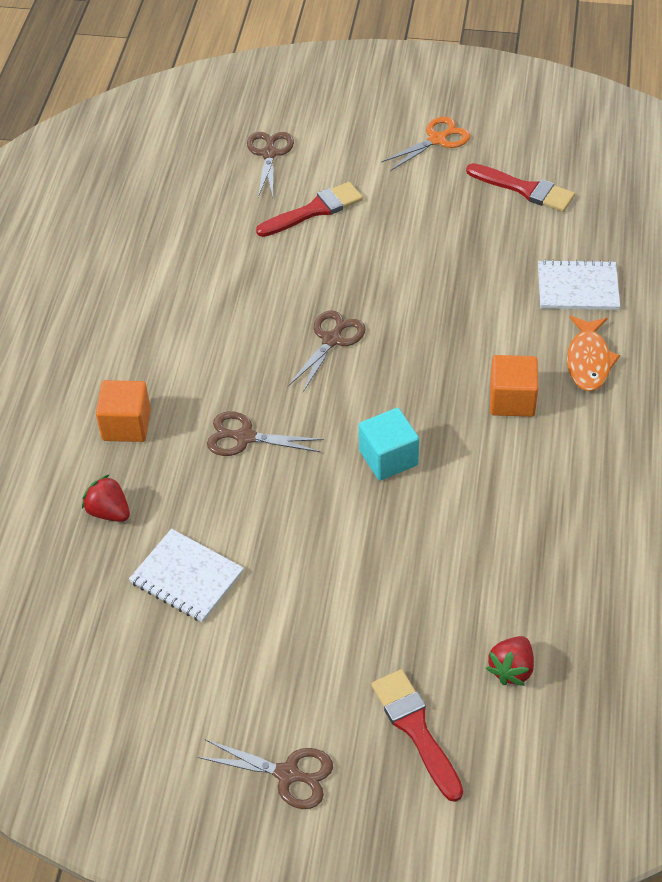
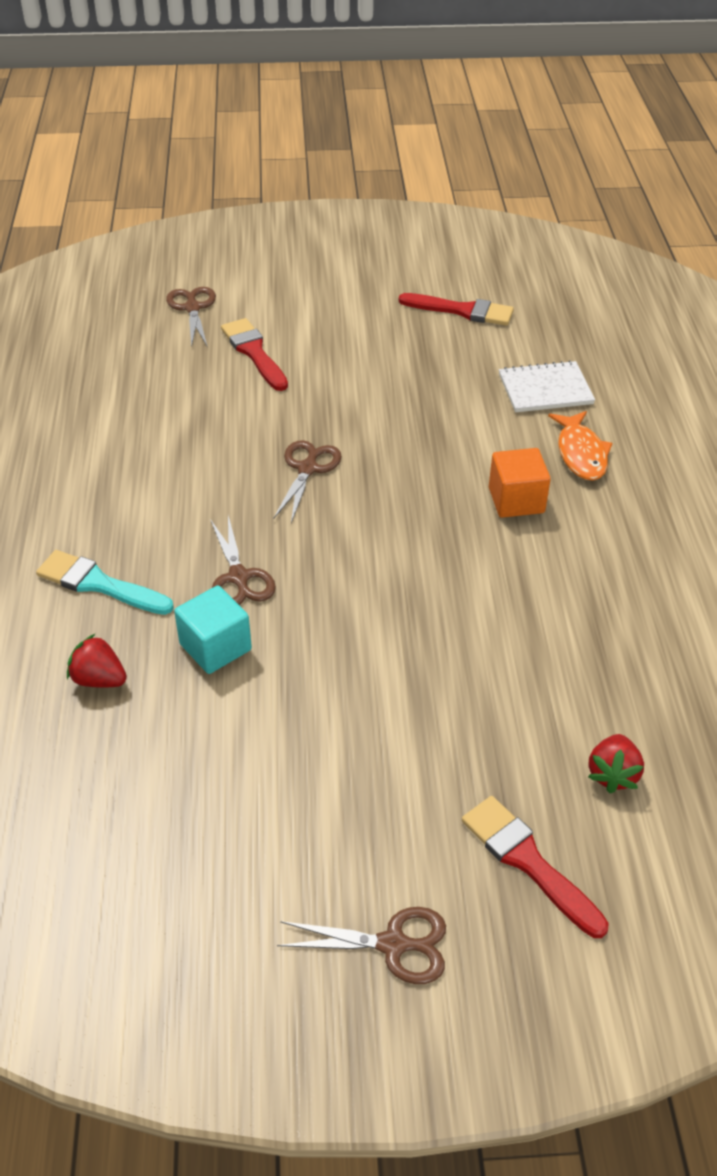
camera: 15 degrees left, 5 degrees down
orange cube [96,380,151,442] -> turquoise brush [36,550,174,615]
white notebook [129,529,244,622] -> none
brown scissors [207,411,324,456] -> brown scissors turned 105 degrees counterclockwise [210,516,276,605]
red brush [256,182,363,237] -> red brush turned 75 degrees counterclockwise [221,318,288,391]
turquoise cube [359,408,419,480] -> turquoise cube moved to [174,586,252,674]
orange scissors [381,117,470,171] -> none

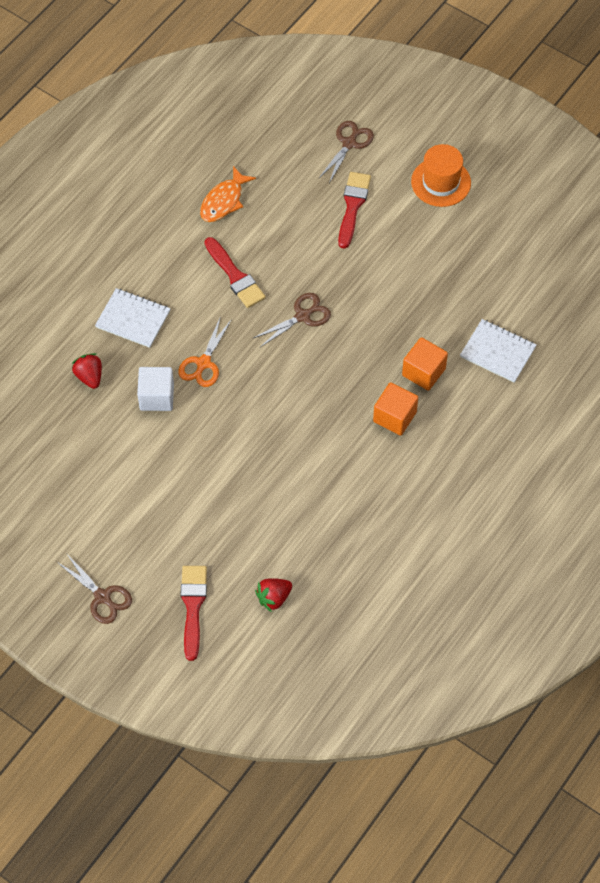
camera: 40 degrees right, 15 degrees up
turquoise brush [36,550,174,615] -> white notebook [95,288,171,348]
turquoise cube [174,586,252,674] -> white cube [137,367,174,411]
brown scissors [210,516,276,605] -> orange scissors [178,316,232,387]
red brush [399,293,514,326] -> red brush moved to [204,237,266,308]
orange fish [548,411,612,481] -> orange fish moved to [200,166,256,222]
none -> orange cube [402,337,448,391]
none -> orange hat [411,144,471,207]

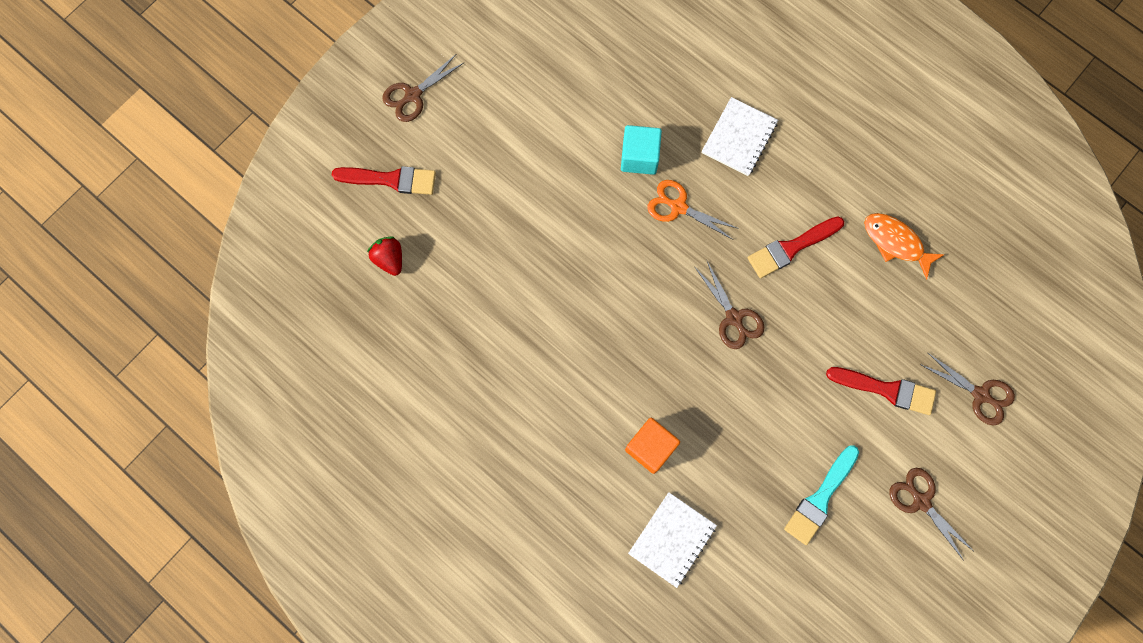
camera: 95 degrees right, 15 degrees up
red strawberry [72,353,102,389] -> none
white cube [137,367,174,411] -> turquoise cube [621,125,662,175]
orange cube [373,382,418,436] -> none
orange hat [411,144,471,207] -> brown scissors [889,468,973,561]
none -> turquoise brush [784,445,859,545]

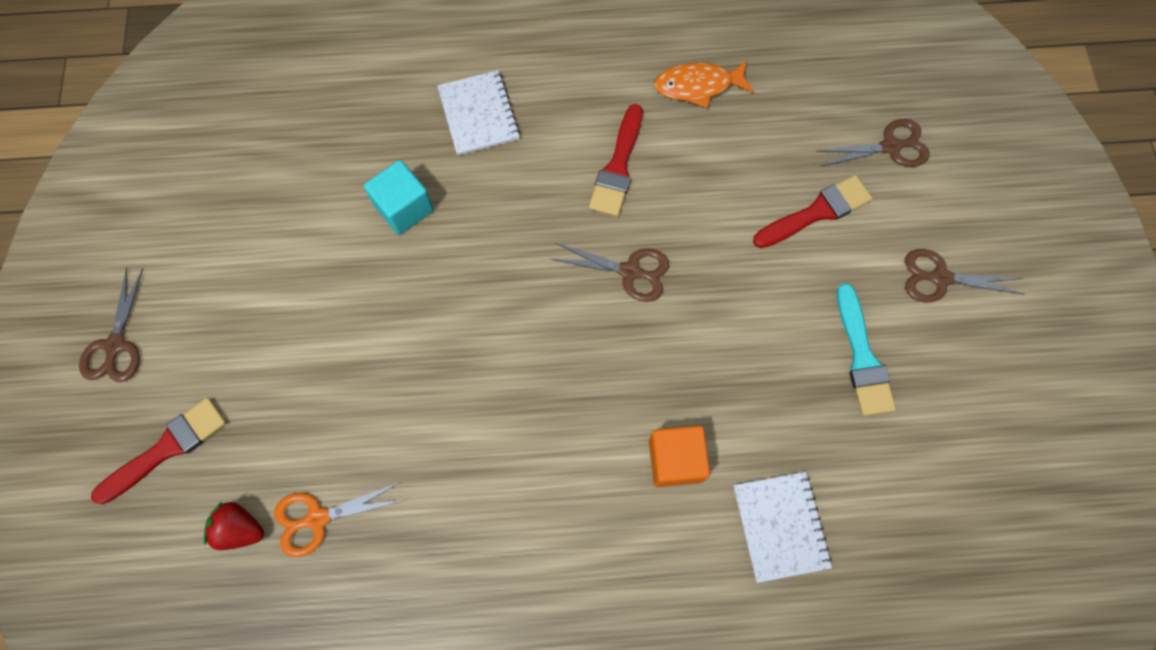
camera: 45 degrees left, 5 degrees down
orange scissors [647,180,739,240] -> orange scissors moved to [274,482,405,557]

